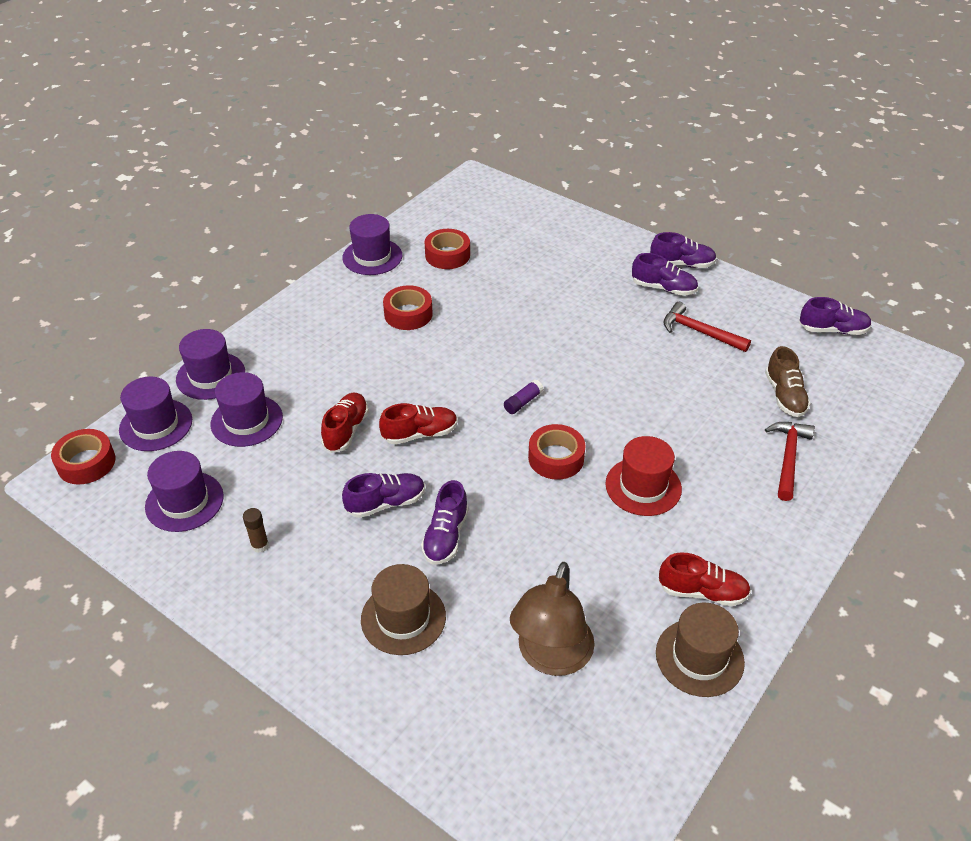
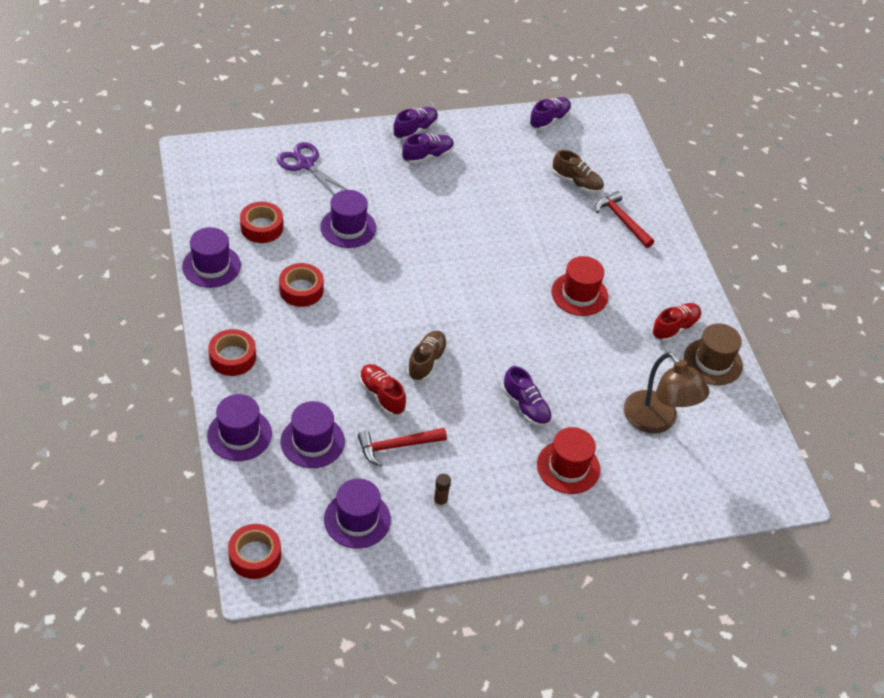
camera: 55 degrees left, 5 degrees up
purple hat [119,377,192,451] -> purple hat moved to [320,190,376,248]
purple shoe [342,473,425,518] -> none
brown hat [361,564,446,655] -> red hat [537,427,600,494]
red shoe [379,403,458,445] -> brown shoe [407,331,448,381]
purple glue stick [504,379,544,414] -> none
red tape [528,424,586,480] -> red tape moved to [208,329,256,376]
red hammer [663,302,751,352] -> red hammer moved to [358,428,447,466]
none -> purple scissors [277,142,348,195]

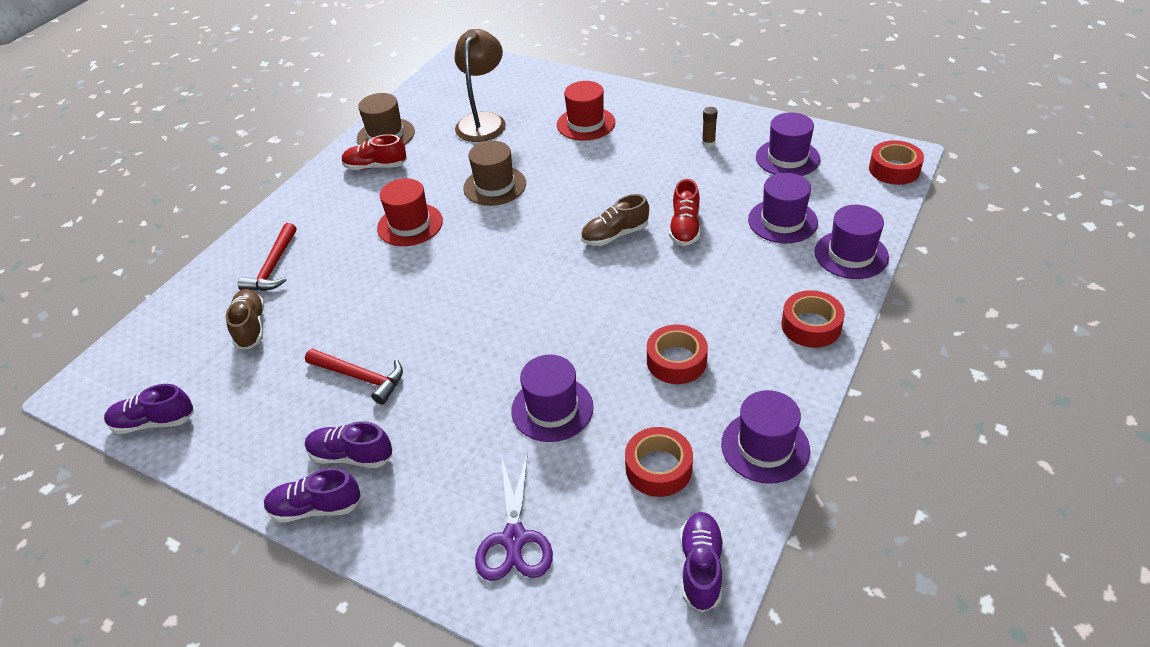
camera: 130 degrees left, 5 degrees down
red hammer [358,428,447,466] -> red hammer moved to [305,348,403,404]
purple shoe [503,366,552,427] -> purple shoe moved to [680,512,723,612]
none -> brown hat [463,141,526,206]

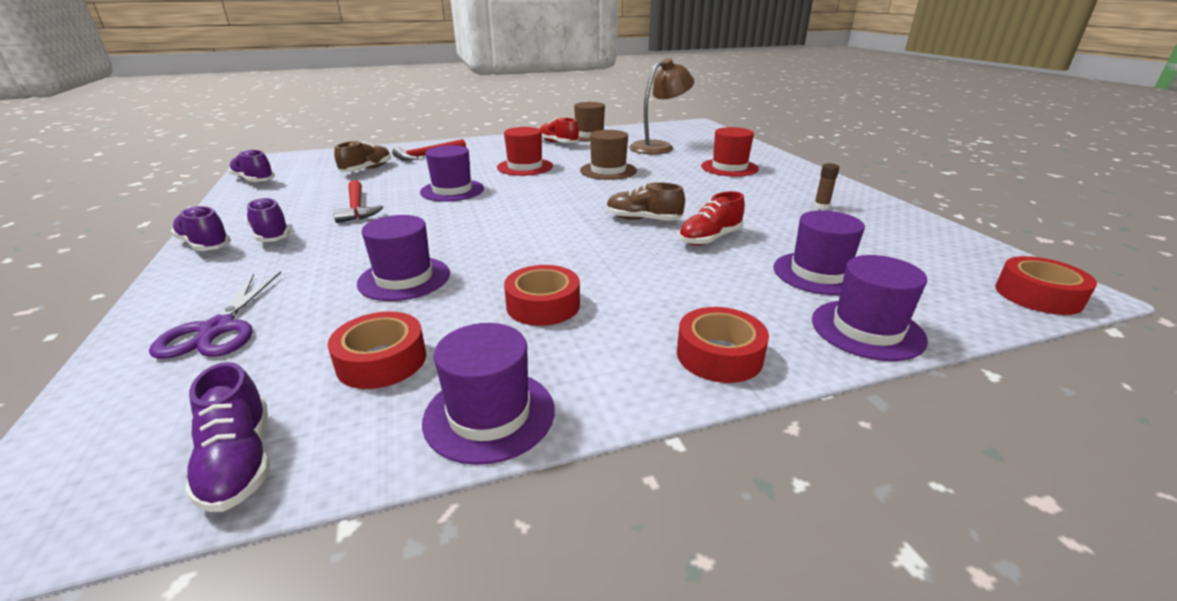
camera: 40 degrees right, 15 degrees down
purple scissors [475,453,553,581] -> purple scissors turned 45 degrees counterclockwise [149,271,281,359]
purple shoe [680,512,723,612] -> purple shoe turned 105 degrees clockwise [185,362,270,512]
purple hat [756,112,821,176] -> purple hat moved to [420,145,484,202]

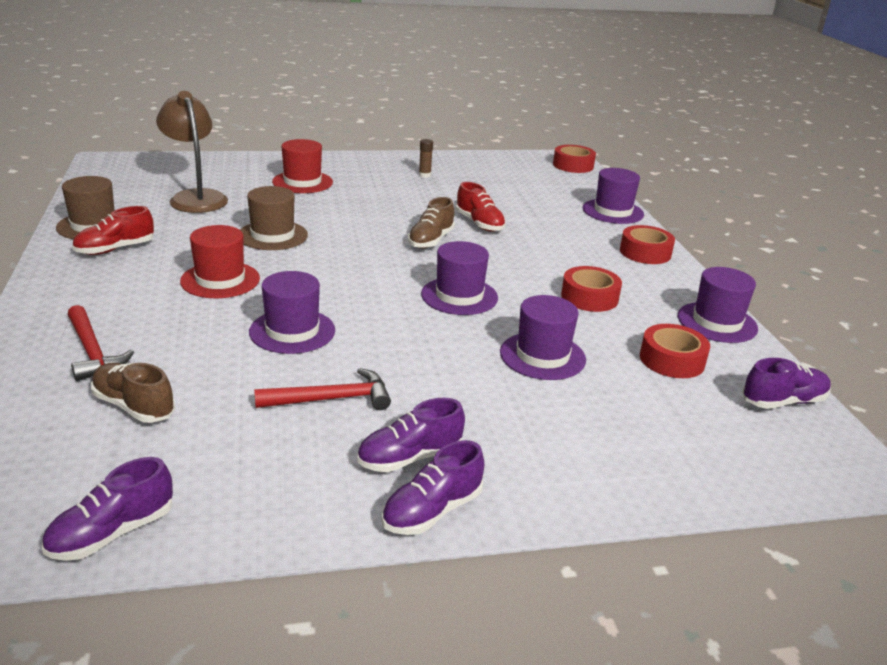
camera: 85 degrees left, 0 degrees up
purple scissors [149,271,281,359] -> none
purple hat [773,211,865,295] -> purple hat moved to [421,241,498,315]

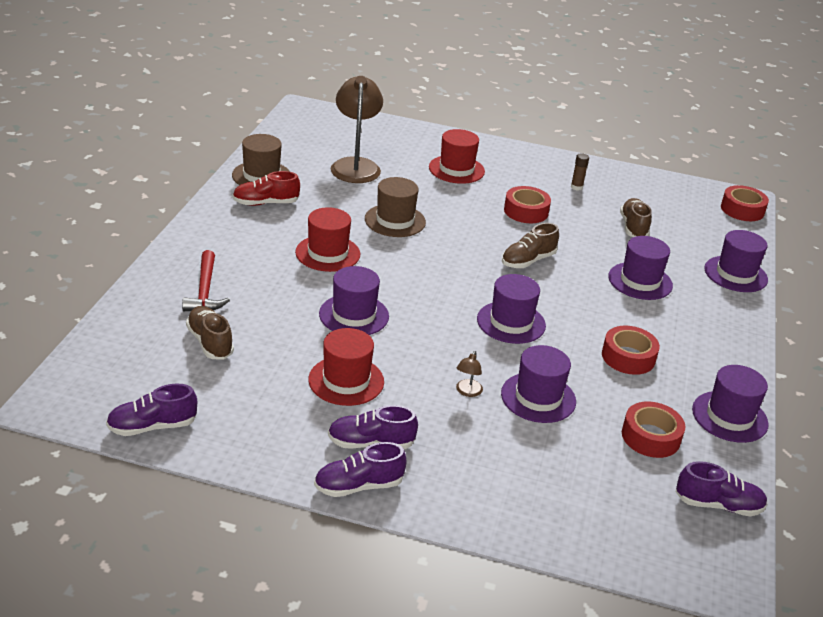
camera: 25 degrees right, 5 degrees up
red hammer [254,368,391,410] -> red hat [308,328,384,406]
red shoe [456,182,506,232] -> none
red tape [620,225,675,264] -> red tape moved to [504,186,551,223]
none -> brown lamp [456,351,483,397]
none -> purple hat [608,236,673,300]
none -> brown shoe [620,198,652,237]

